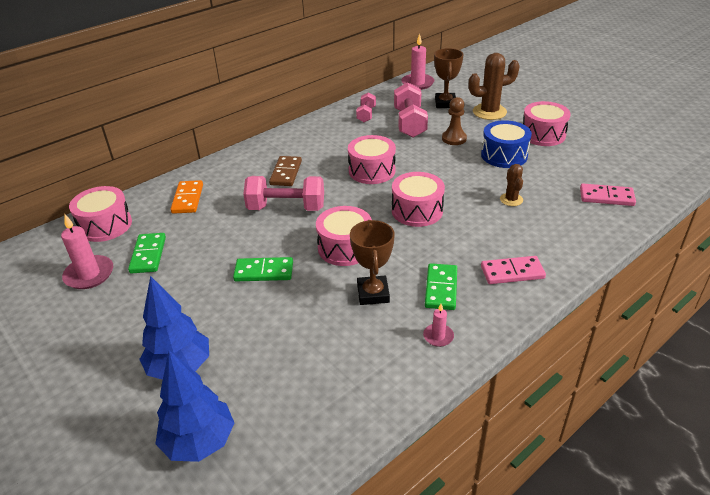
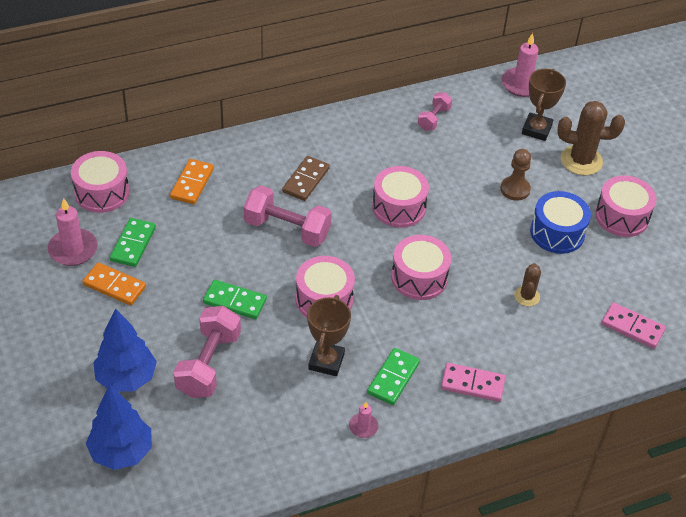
camera: 15 degrees right, 10 degrees up
pink dumbbell [394,82,428,138] -> pink dumbbell moved to [173,306,241,398]
none -> orange domino [82,262,146,305]

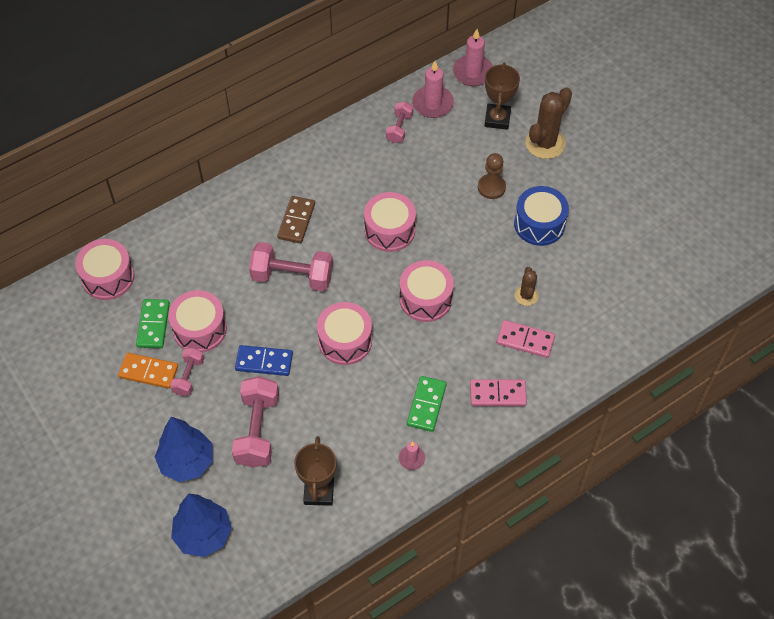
camera: 10 degrees left, 10 degrees up
pink candle [48,198,98,266] -> pink candle moved to [412,61,454,118]
orange domino [170,159,214,204] -> none
green domino [203,280,267,319] -> blue domino [235,345,293,376]
brown trophy [307,295,351,376] -> brown trophy moved to [294,436,336,506]
brown cactus [557,101,625,175] -> brown cactus turned 45 degrees counterclockwise [525,87,572,159]
pink drum [595,175,657,237] -> pink drum moved to [168,290,227,352]
pink domino [601,302,666,349] -> pink domino moved to [497,320,555,358]
none -> pink dumbbell [170,347,204,396]

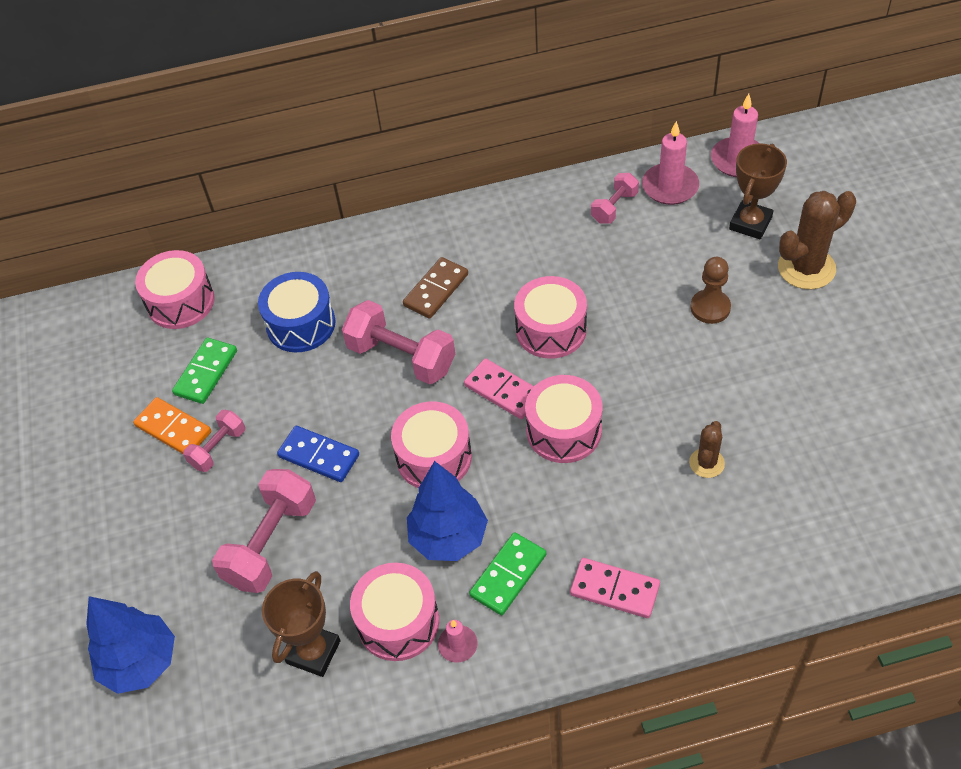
camera: 25 degrees right, 5 degrees down
blue tree [155,417,213,482] -> blue tree moved to [407,461,488,561]
pink drum [168,290,227,352] -> pink drum moved to [350,563,439,661]
pink domino [497,320,555,358] -> pink domino moved to [464,358,534,419]
blue drum [514,186,569,246] -> blue drum moved to [258,272,335,352]

